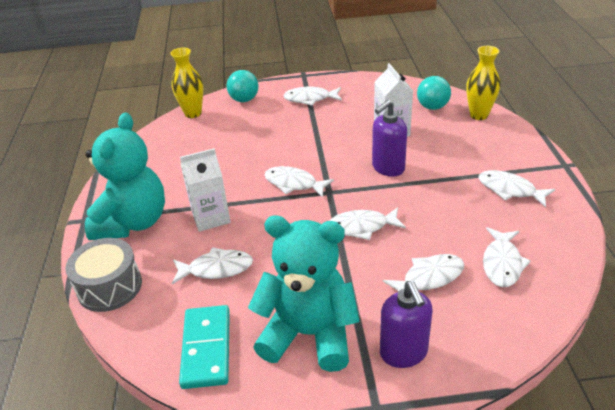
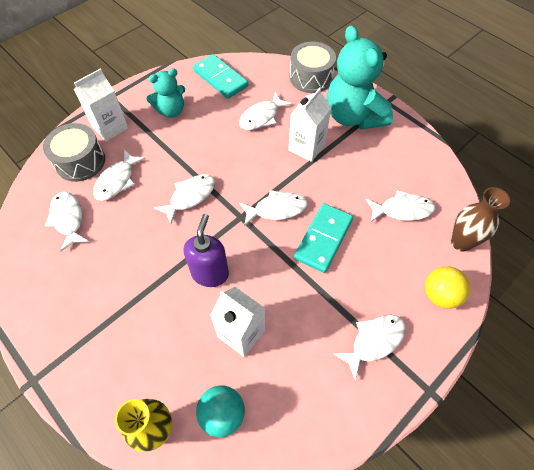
camera: 140 degrees right, 20 degrees up
yellow vase [170,48,203,118] -> brown vase [451,187,510,252]
turquoise ball [227,70,258,102] -> yellow ball [425,266,470,309]
turquoise teddy bear [248,216,360,372] -> turquoise teddy bear [147,68,185,118], size x0.57
purple soap dispenser [380,281,433,368] -> white carton [74,68,128,141]
white fish [478,170,555,207] -> white fish moved to [366,190,435,222]
none -> grey drum [43,123,105,182]
none -> turquoise domino [294,203,353,273]

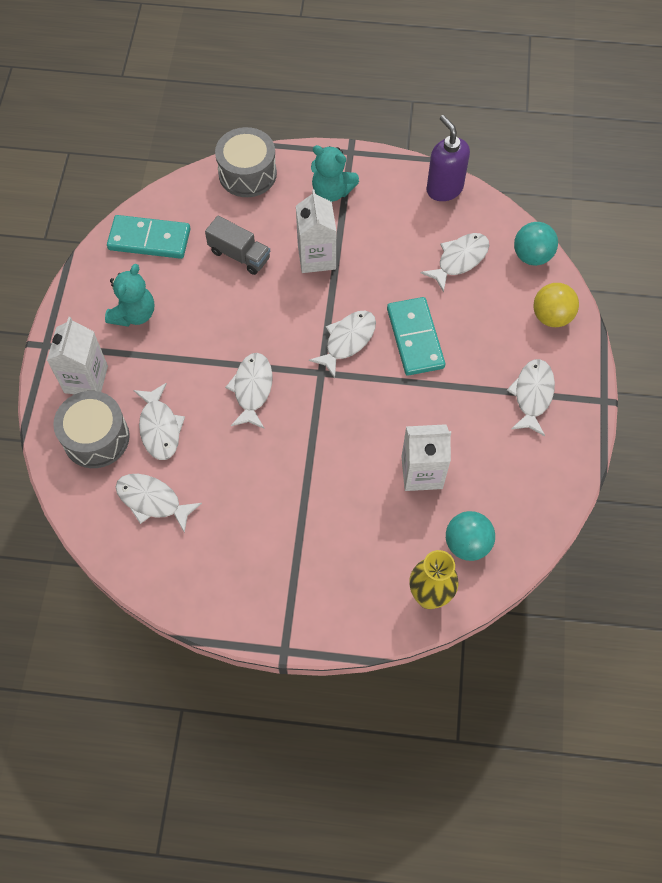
camera: 40 degrees left, 5 degrees up
purple soap dispenser [183,214,229,287] -> purple soap dispenser moved to [426,115,470,201]
white fish [239,92,292,130] -> grey truck [205,216,270,275]
turquoise teddy bear [327,25,393,130] -> turquoise teddy bear [311,145,359,202], size x0.57
brown vase [451,187,510,252] -> turquoise ball [514,222,558,266]

